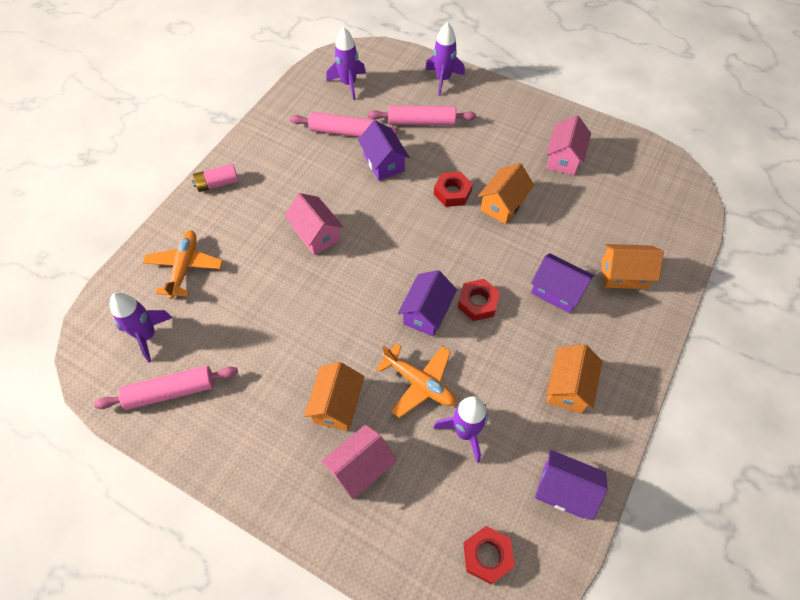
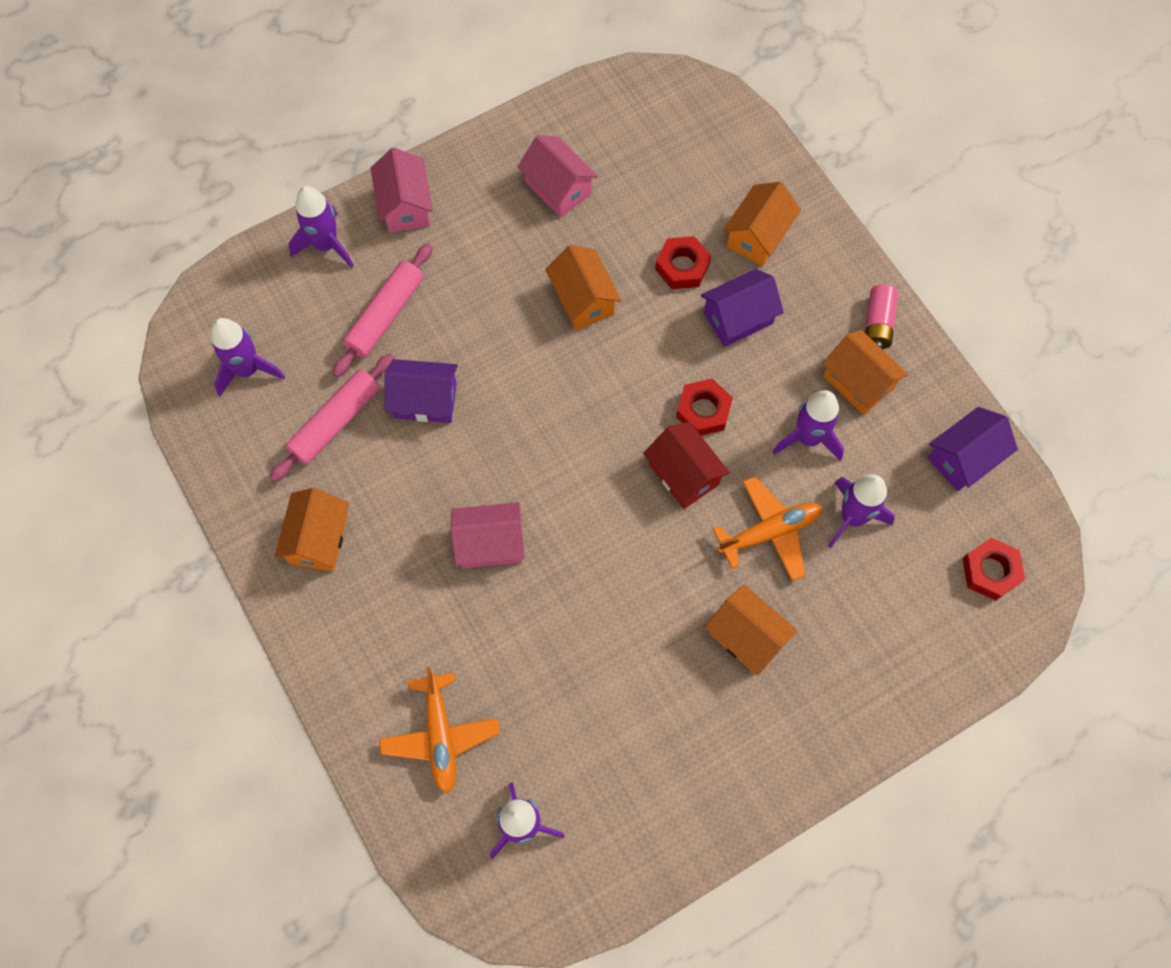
camera: 60 degrees left, 10 degrees up
pink rolling pin [94,366,238,410] -> none
orange plane [143,230,223,299] -> orange plane turned 135 degrees counterclockwise [379,667,500,793]
pink battery [192,164,239,192] -> pink battery moved to [865,285,898,349]
pink house [321,425,397,500] -> pink house moved to [370,147,433,232]
purple house [398,270,457,336] -> red house [643,422,730,509]
red nut [434,172,473,207] -> red nut moved to [655,236,711,289]
none -> orange house [275,488,349,571]
none -> purple rocket [773,390,844,461]

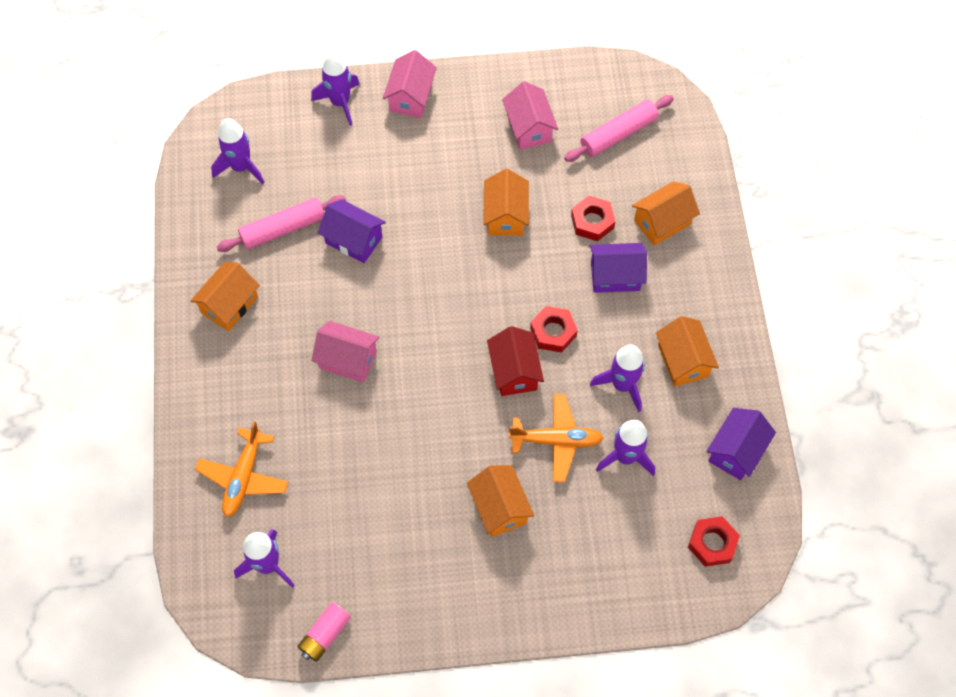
camera: 25 degrees right, 5 degrees down
pink rolling pin [333,243,433,377] -> pink rolling pin moved to [564,95,674,162]
pink battery [865,285,898,349] -> pink battery moved to [297,602,351,662]
purple house [928,407,1018,491] -> purple house turned 45 degrees counterclockwise [706,408,776,480]

